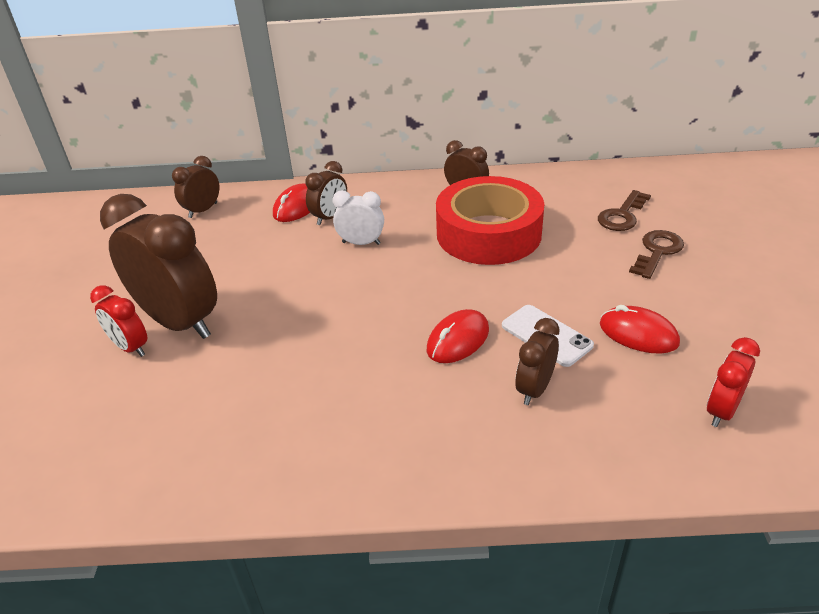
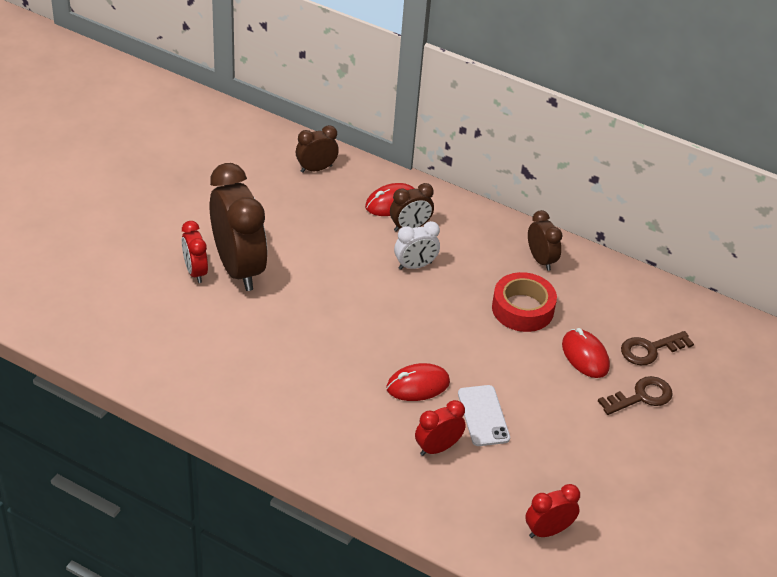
camera: 25 degrees right, 5 degrees up
white clock [332,190,384,245] -> white clock turned 120 degrees clockwise [394,221,440,270]
red tape [436,176,544,265] -> red tape [492,272,557,332], size x0.63
brown clock [516,318,559,405] -> red clock [415,400,466,456]
red mouse [600,305,680,354] -> red mouse moved to [562,328,610,378]

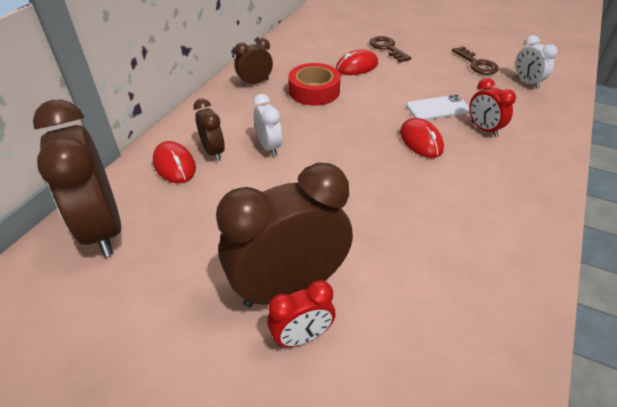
camera: 90 degrees left, 0 degrees up
brown clock [296,125,339,173] -> brown clock [33,100,121,257], size x2.03
red clock [525,484,580,538] -> white clock [515,35,558,89]
brown key [621,331,694,365] -> brown key moved to [452,46,499,75]

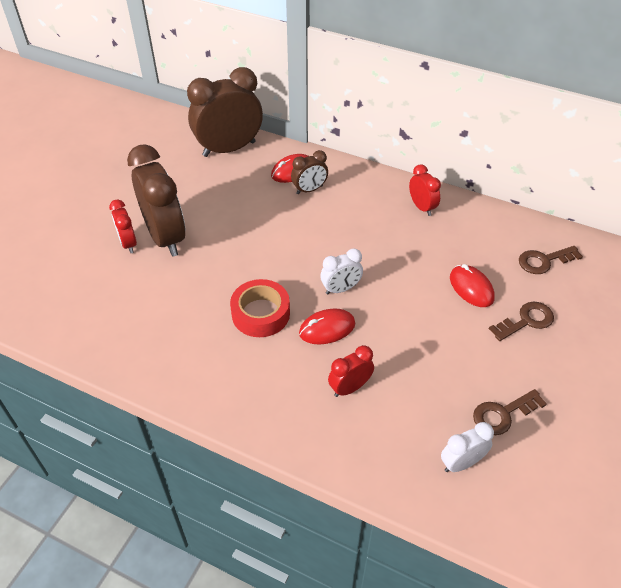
camera: 90 degrees right, 5 degrees up
brown clock [234,38,273,87] -> red clock [409,164,441,216]
white clock [253,94,282,156] -> white clock moved to [320,248,363,294]
red tape [288,63,341,106] -> red tape moved to [230,279,290,337]
white phone [406,94,470,120] -> none
none -> brown key [519,246,583,274]

